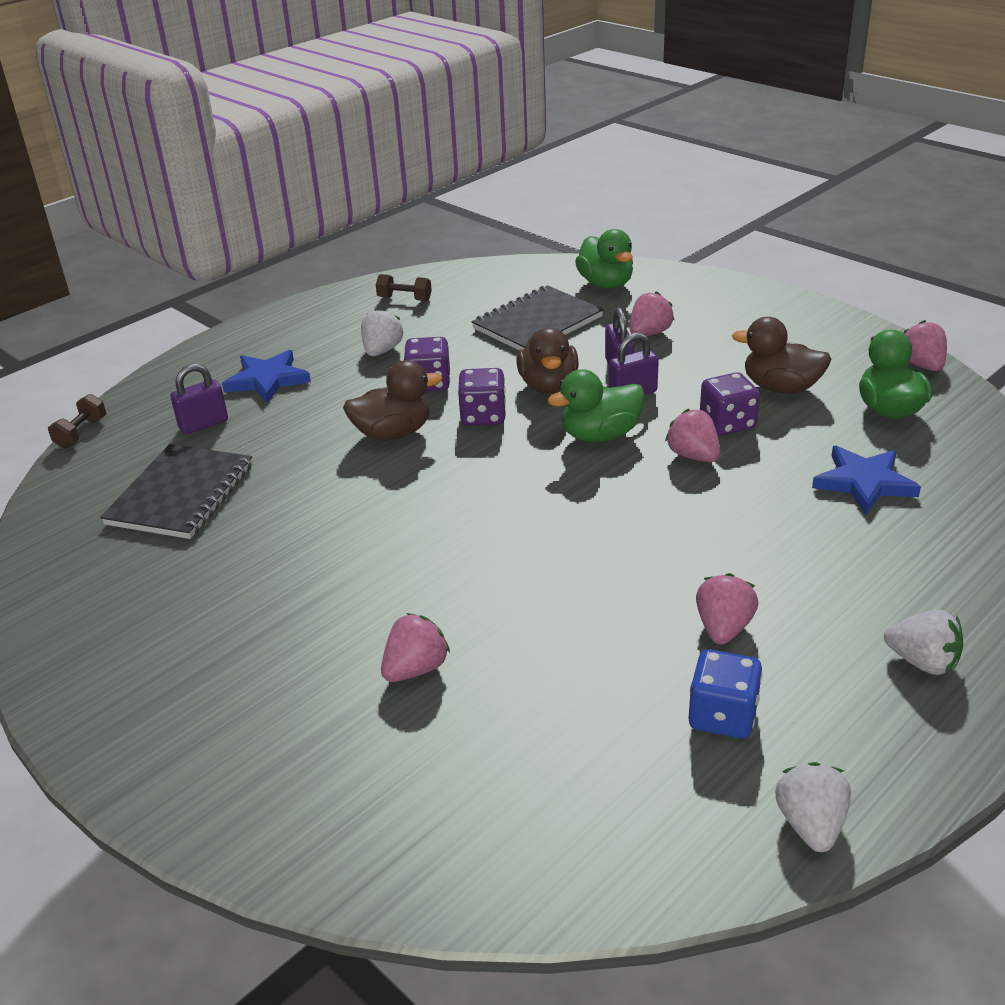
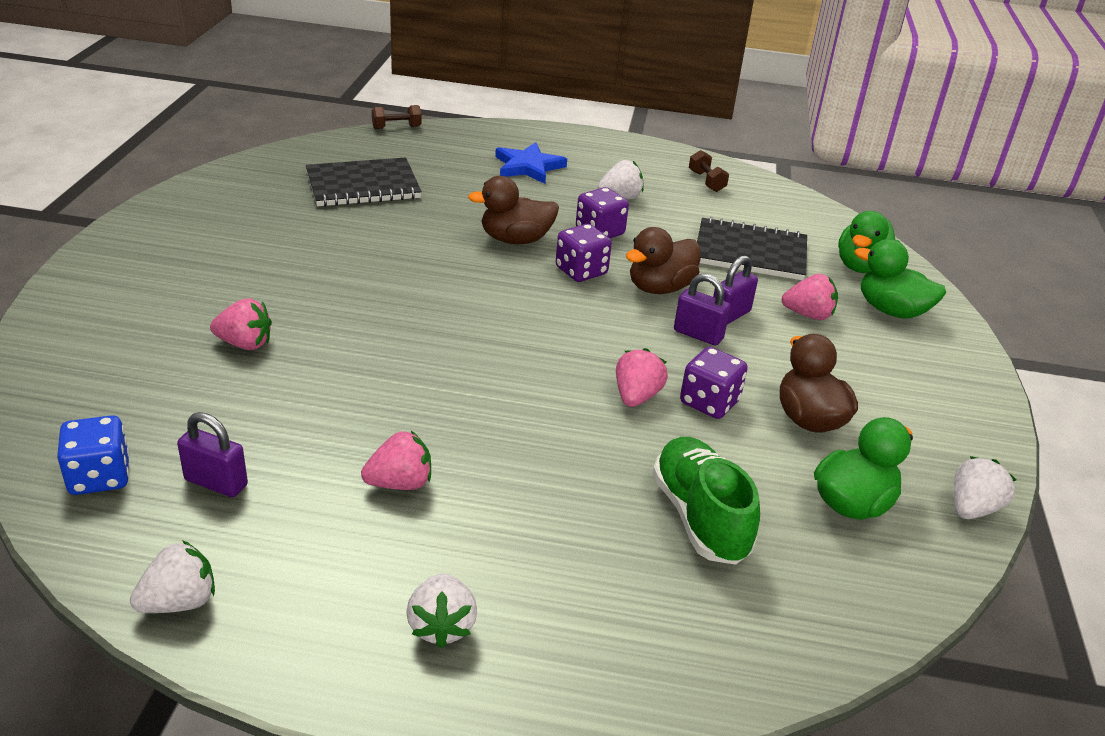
camera: 50 degrees right, 0 degrees up
purple padlock [170,364,228,434] -> purple padlock moved to [177,412,248,497]
brown duck [343,360,442,441] -> brown duck turned 135 degrees clockwise [468,176,559,244]
green duck [548,369,645,442] -> green duck moved to [854,239,946,318]
blue dice [689,649,763,739] -> blue dice moved to [57,415,129,495]
blue star [812,446,921,515] -> green shoe [652,437,760,565]
pink strawberry [904,320,947,371] -> white strawberry [954,456,1016,519]

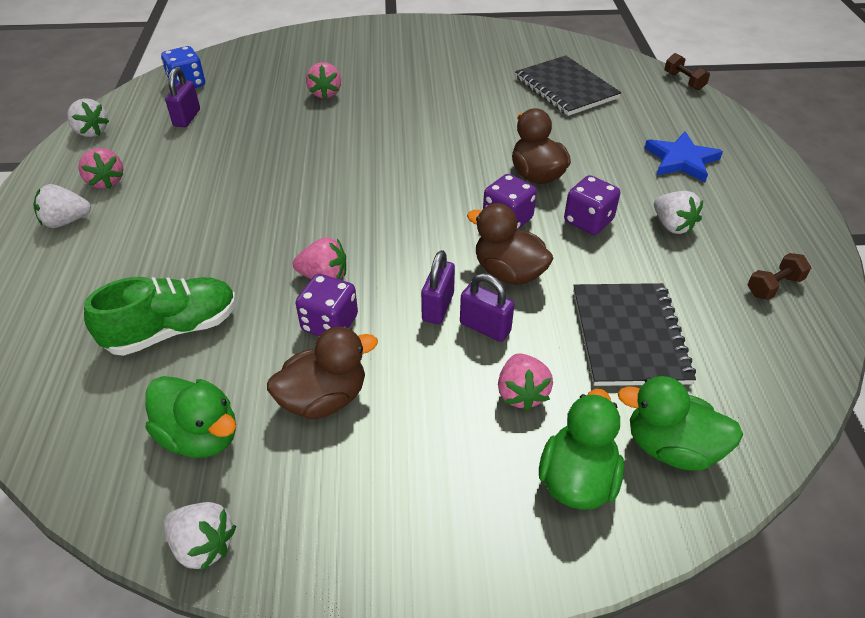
camera: 80 degrees right, 10 degrees up
pink strawberry [361,431,431,490] -> pink strawberry moved to [78,148,124,189]

